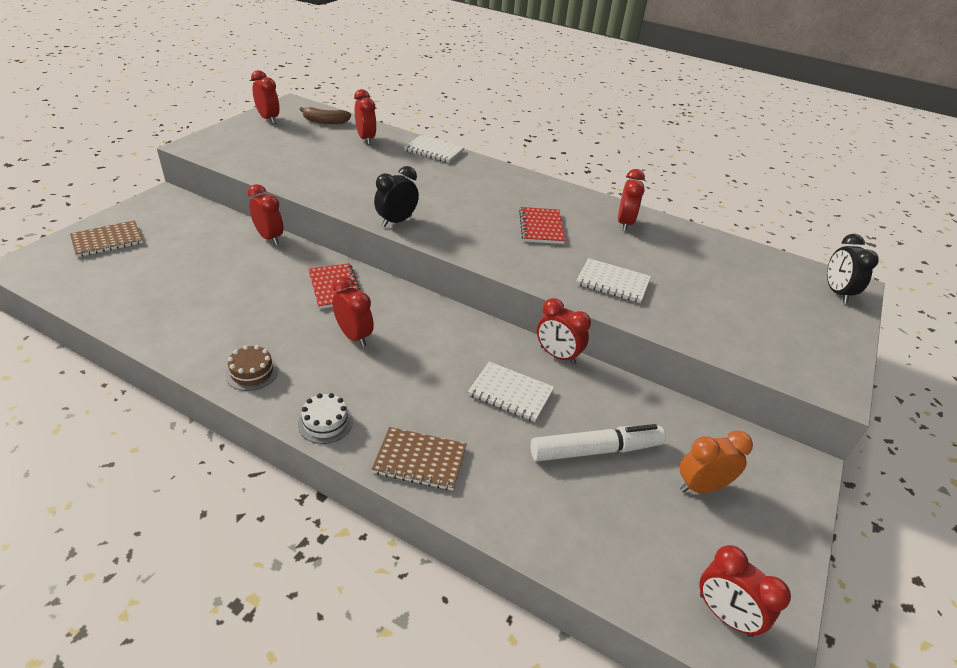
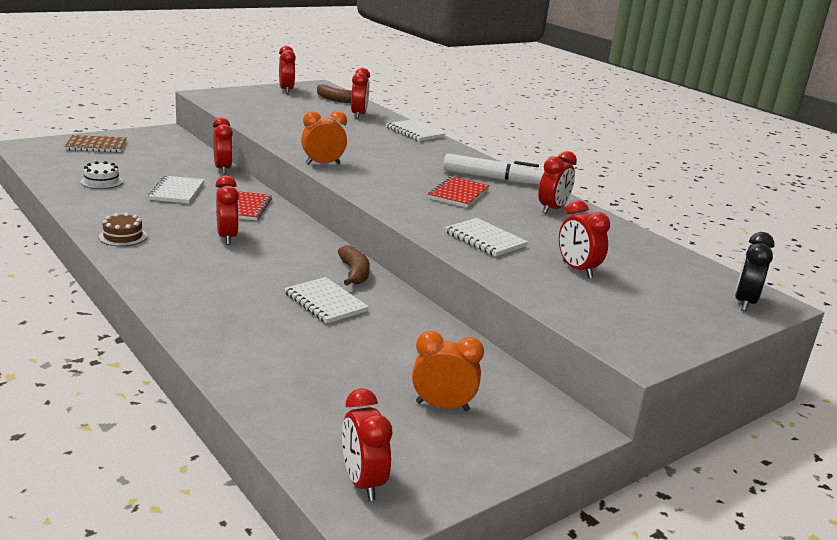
camera: 25 degrees right, 15 degrees down
white cake [298,393,353,444] -> white cake moved to [81,161,123,189]
brown notebook [371,427,467,491] -> none
black clock [374,166,419,227] -> orange clock [301,111,347,165]
white marker [530,424,665,462] -> white marker moved to [443,154,545,184]
red clock [537,298,591,365] -> red clock moved to [559,200,610,278]
none -> white notebook [148,176,204,204]
none -> brown banana [338,245,370,286]

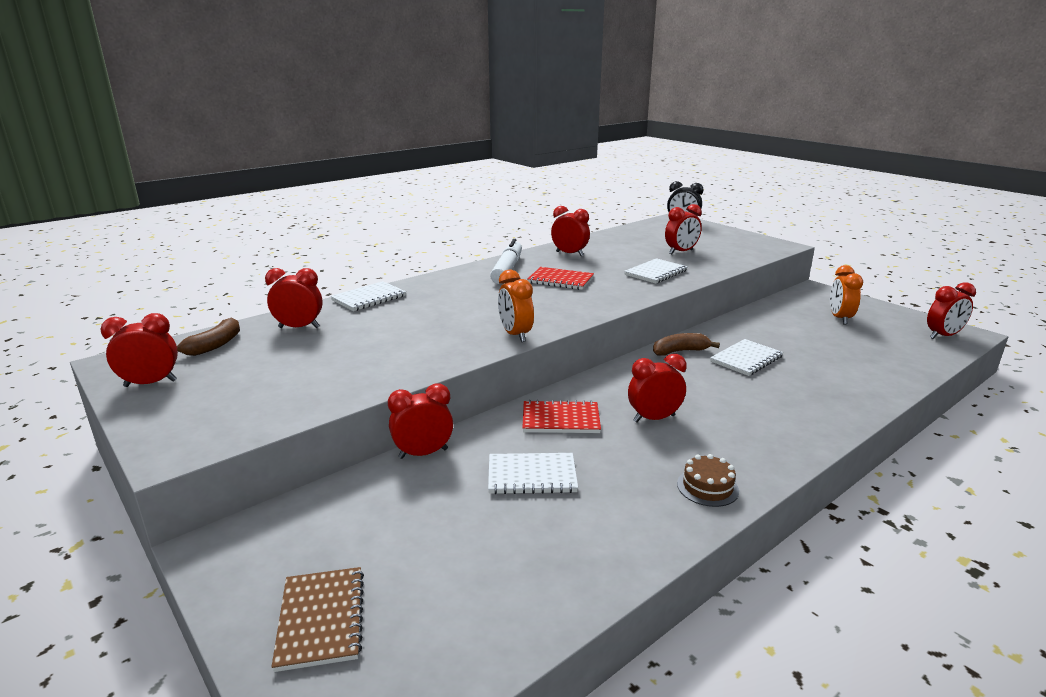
camera: 90 degrees left, 0 degrees up
white cake [81,161,123,189] -> none

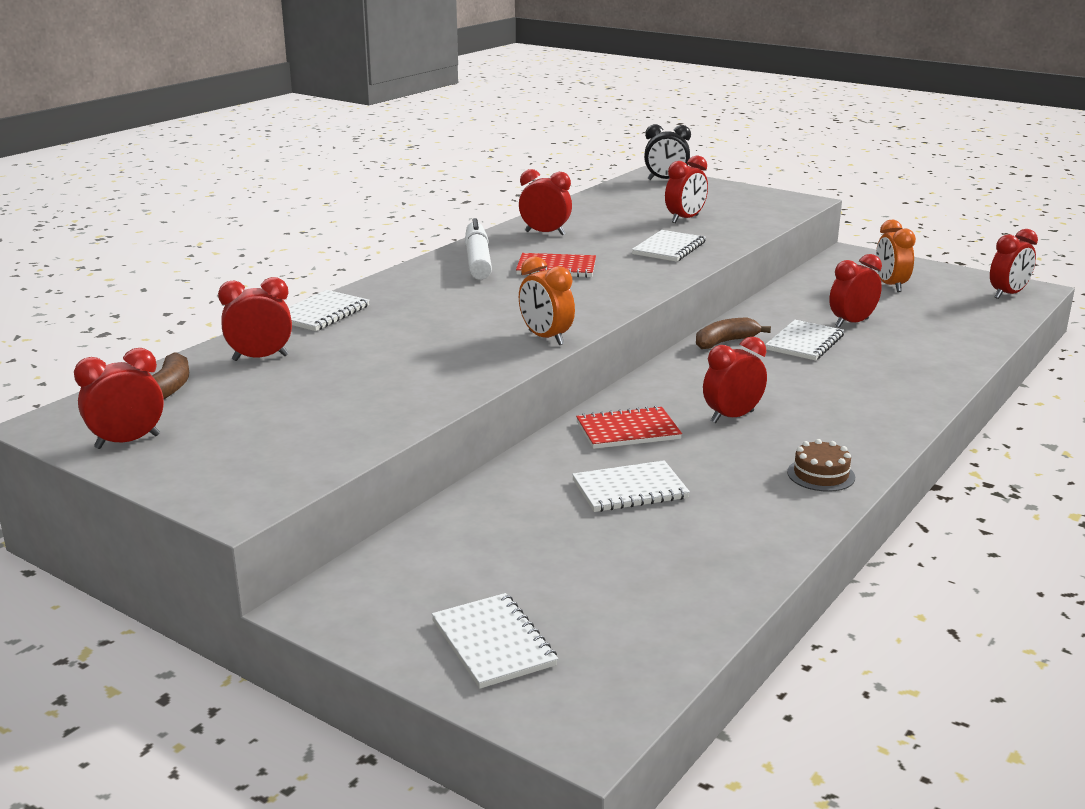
camera: 15 degrees left, 0 degrees up
brown notebook [272,567,364,672] -> white notebook [432,593,558,689]
red clock [388,384,453,459] -> red clock moved to [829,254,882,328]

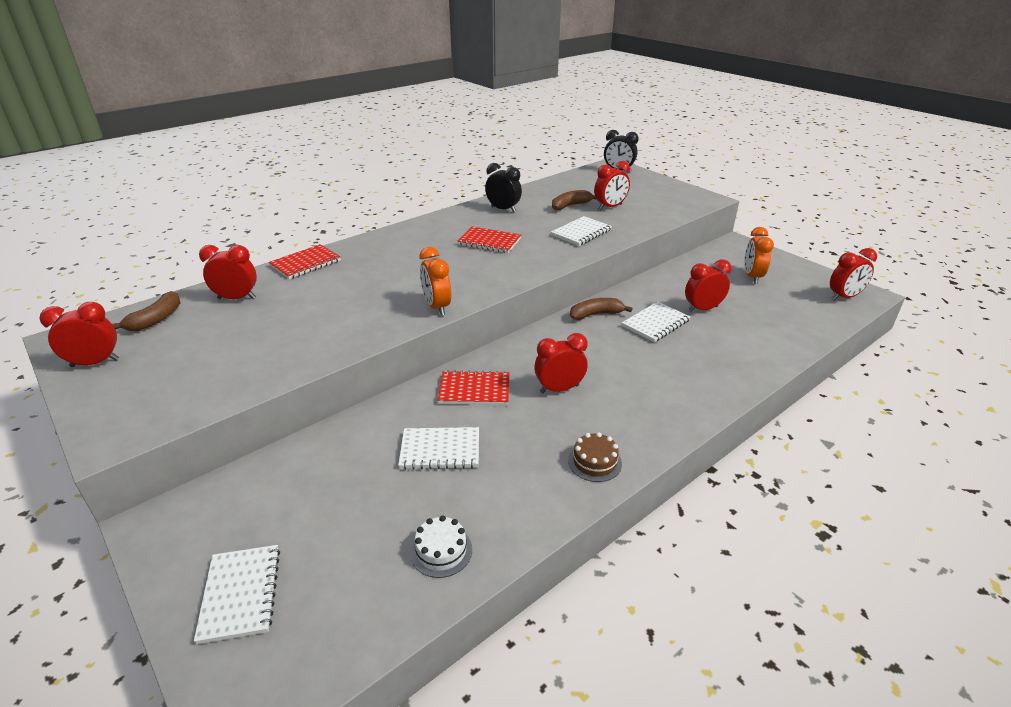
camera: 15 degrees right, 10 degrees up
white notebook [288,290,370,331] -> red notebook [269,244,341,279]
white marker [465,218,492,280] -> none
red clock [519,169,572,235] -> black clock [485,163,522,212]
none -> white cake [410,515,472,578]
none -> brown banana [552,190,597,210]

